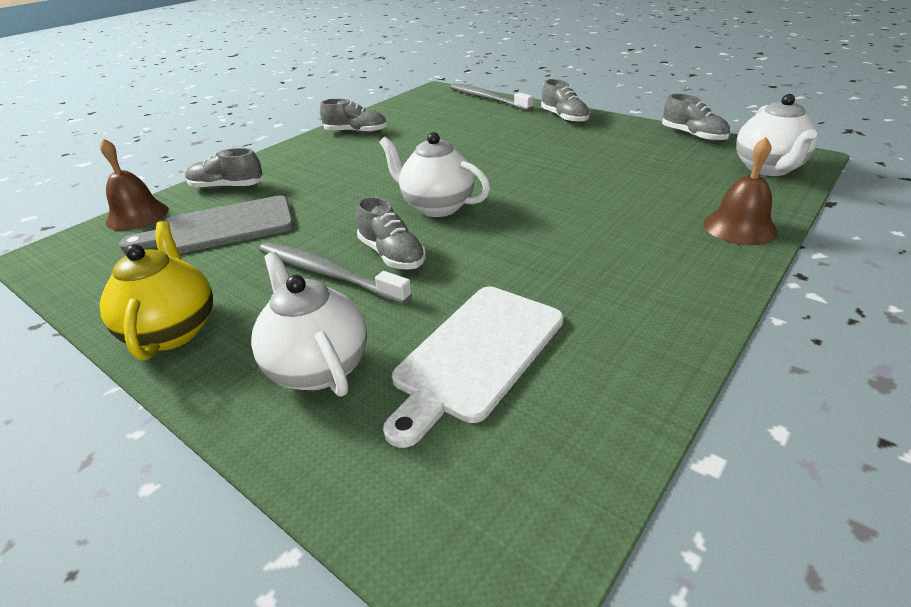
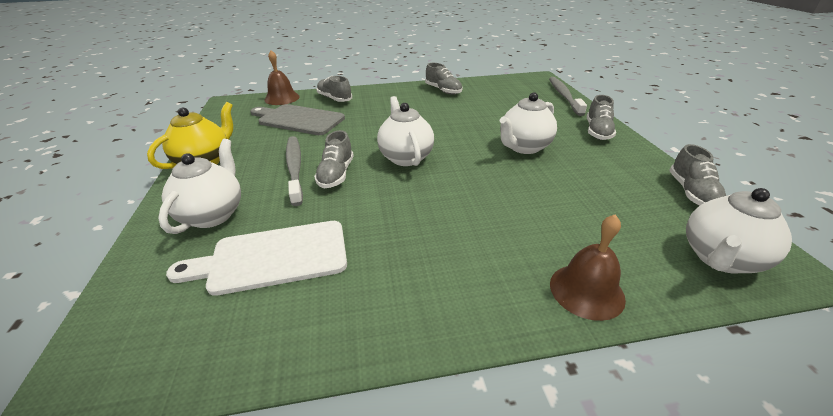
camera: 40 degrees right, 0 degrees up
none -> white teapot [500,92,557,154]

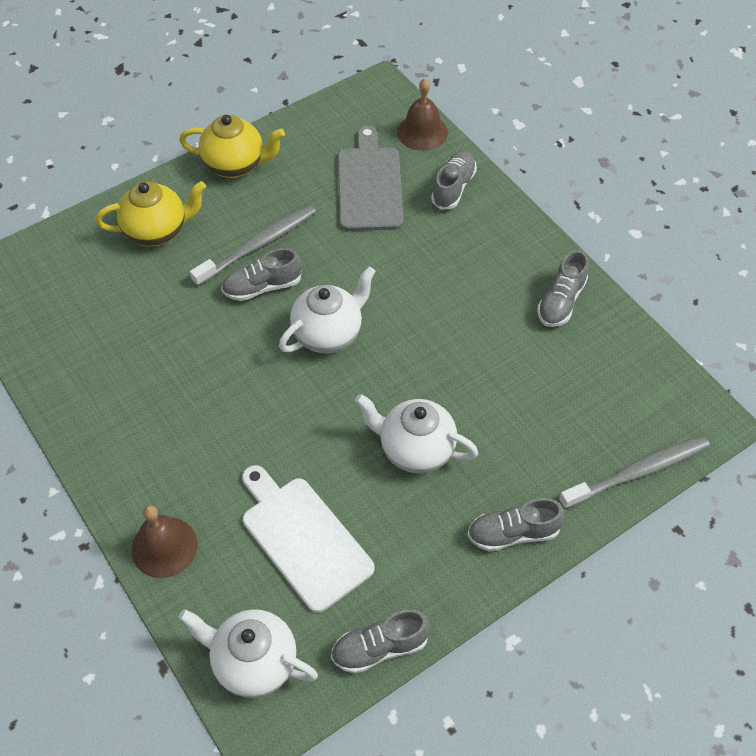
camera: 65 degrees right, 20 degrees up
white teapot [158,139,241,234] -> yellow teapot [95,181,206,246]
white cutting board [166,221,347,296] -> white cutting board moved to [242,465,375,613]

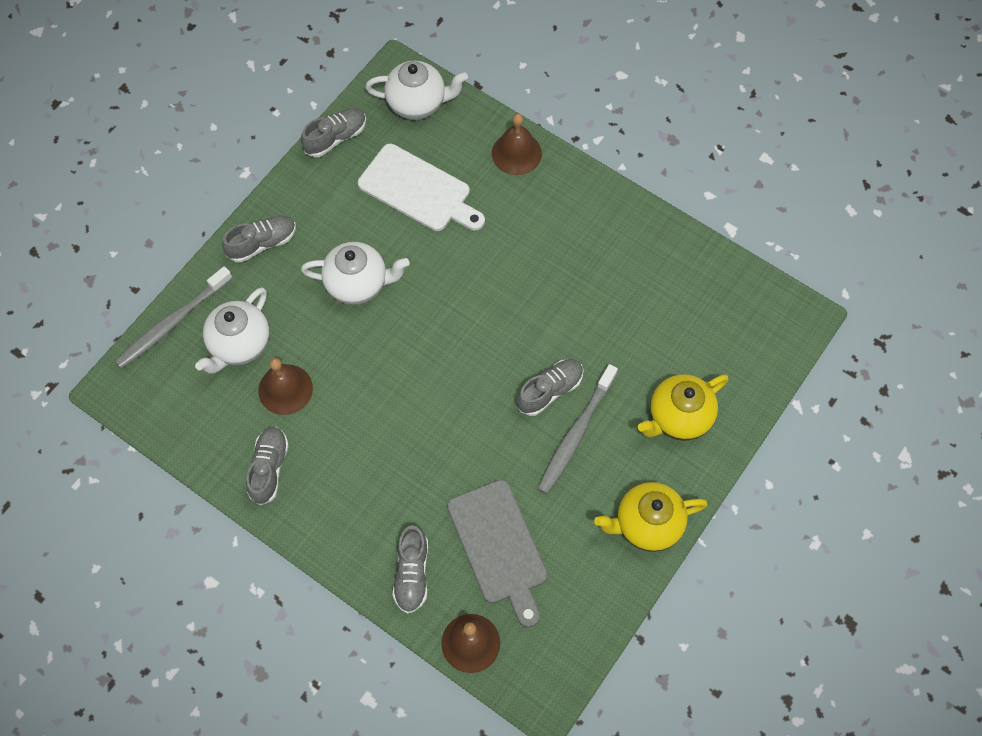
camera: 160 degrees right, 10 degrees up
white teapot [279,266,376,353] -> white teapot moved to [195,287,270,374]
none -> brown bell [258,358,313,415]

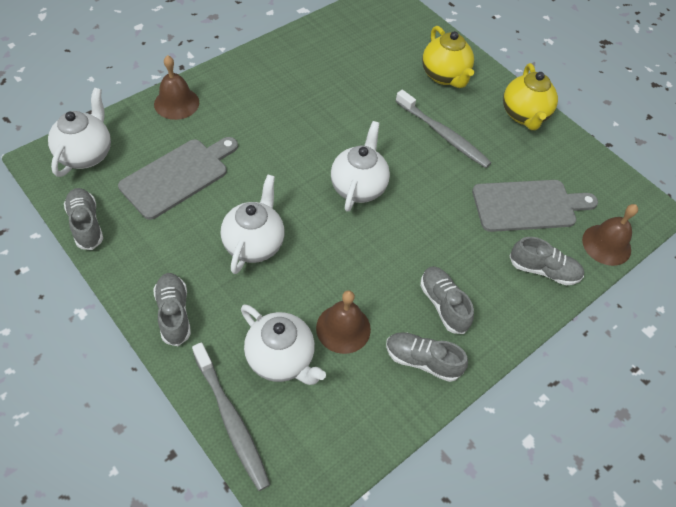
camera: 80 degrees left, 10 degrees down
white cutting board [358,144,485,231] -> grey cutting board [118,137,238,220]
grey shoe [517,359,583,416] -> grey shoe moved to [420,266,474,334]
none -> white teapot [331,121,390,212]

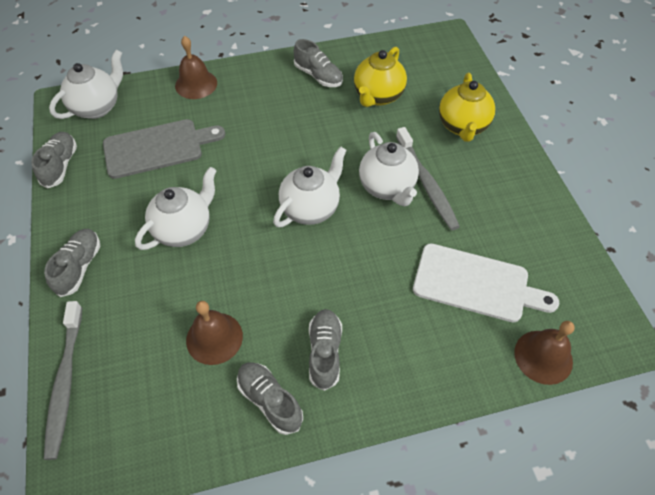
camera: 30 degrees right, 0 degrees up
white teapot [241,304,326,385] -> white teapot moved to [359,132,419,206]
grey cutting board [472,180,598,232] -> white cutting board [413,243,559,322]
yellow teapot [503,63,558,130] -> yellow teapot moved to [354,47,407,107]
grey shoe [509,237,584,285] -> grey shoe moved to [294,39,343,87]

